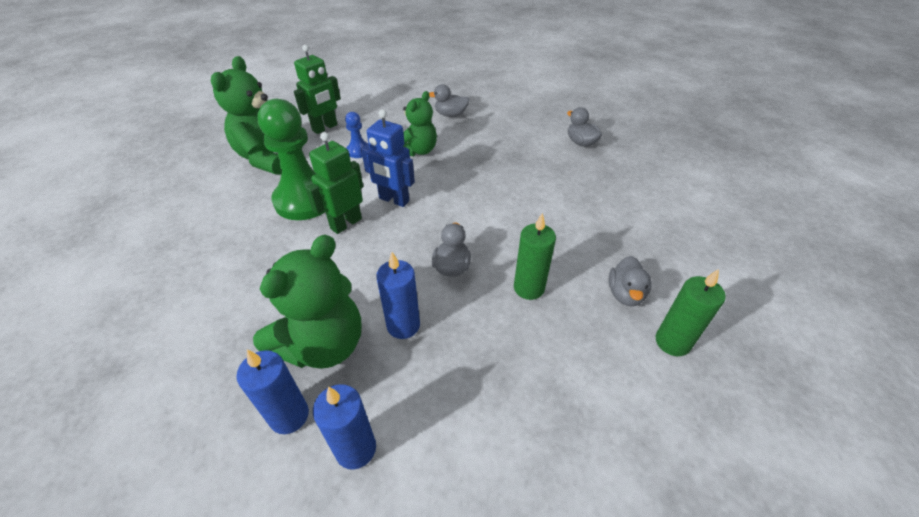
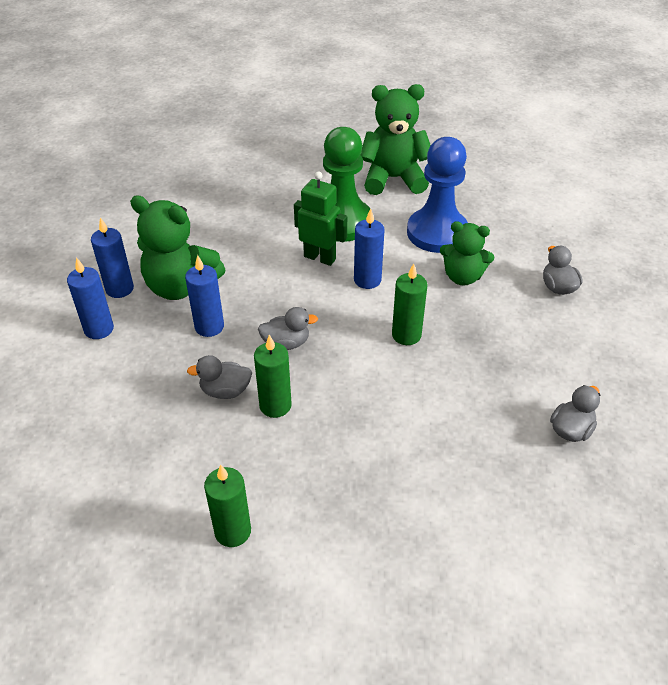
camera: 75 degrees right, 0 degrees up
green robot [294,45,341,134] -> none
blue pawn [345,112,369,158] -> blue pawn [407,137,468,253], size x2.22
blue robot [361,110,415,207] -> blue candle [354,209,384,289]
grey duck [608,256,652,306] -> grey duck moved to [187,355,252,399]
none -> green candle [392,263,428,345]

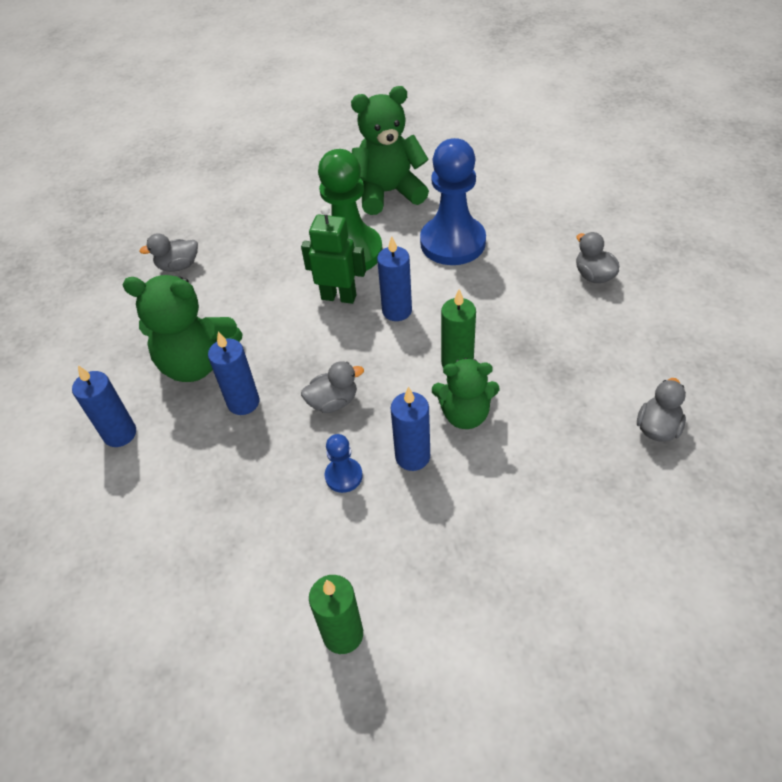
camera: 10 degrees left, 5 degrees up
blue candle [91,217,134,298] -> blue candle moved to [391,387,430,471]
grey duck [187,355,252,399] -> grey duck moved to [139,233,198,272]
green candle [254,335,292,418] -> blue pawn [325,434,363,493]
green teddy bear [440,221,494,286] -> green teddy bear moved to [432,358,499,429]

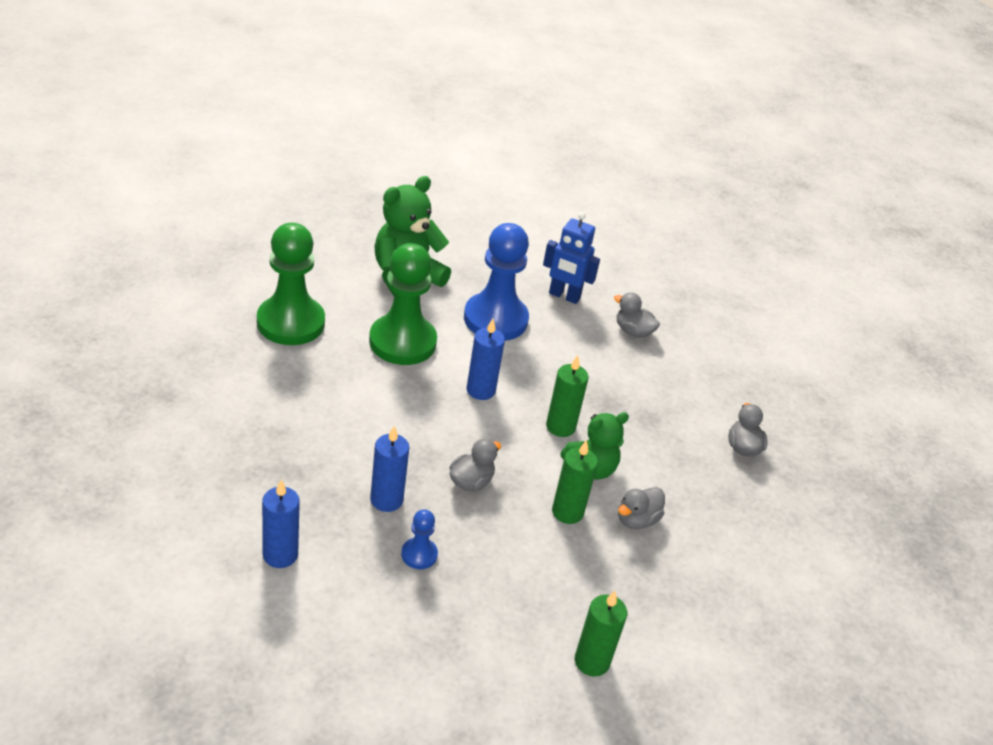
camera: 35 degrees left, 10 degrees down
green teddy bear [123,275,242,382] -> none
grey duck [139,233,198,272] -> grey duck moved to [618,487,665,529]
green robot [301,206,366,304] -> none
blue pawn [325,434,363,493] -> blue pawn moved to [401,509,438,569]
blue candle [391,387,430,471] -> green candle [552,440,598,524]
none -> green pawn [257,223,325,345]
none -> blue robot [543,212,600,304]

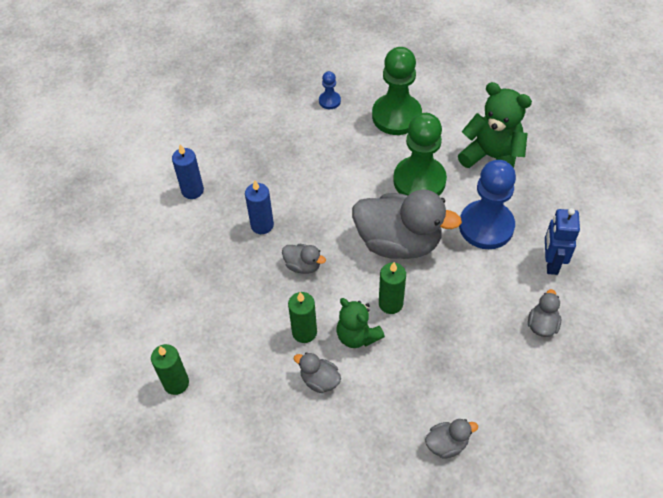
camera: 80 degrees right, 15 degrees up
blue pawn [401,509,438,569] -> blue pawn moved to [319,71,341,109]
blue candle [467,319,505,400] -> grey duck [352,189,462,259]

